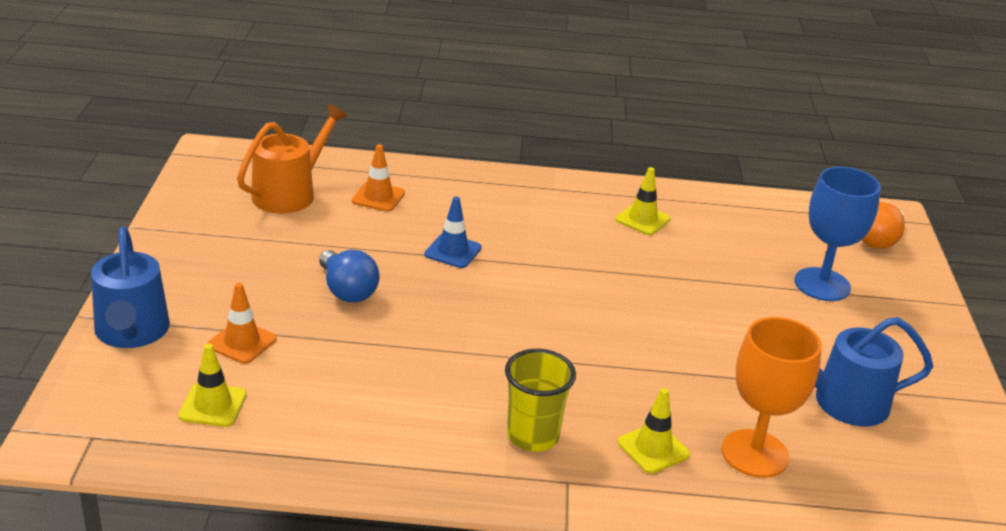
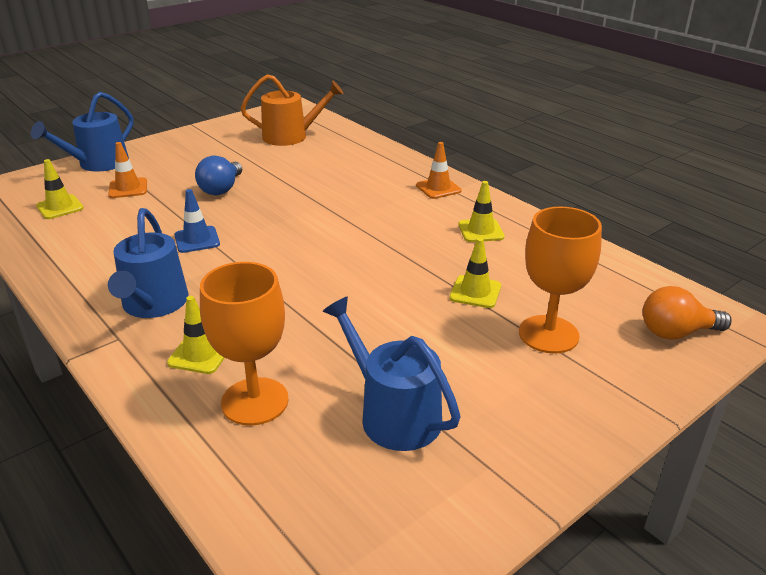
camera: 50 degrees right, 0 degrees up
orange traffic cone [352,144,405,212] -> orange traffic cone moved to [416,142,462,199]
blue traffic cone [424,197,482,268] -> blue traffic cone moved to [174,189,220,253]
yellow cup [505,349,576,452] -> blue watering can [108,208,189,318]
blue goblet [795,167,881,301] -> orange goblet [519,207,602,354]
none -> yellow traffic cone [449,238,501,308]

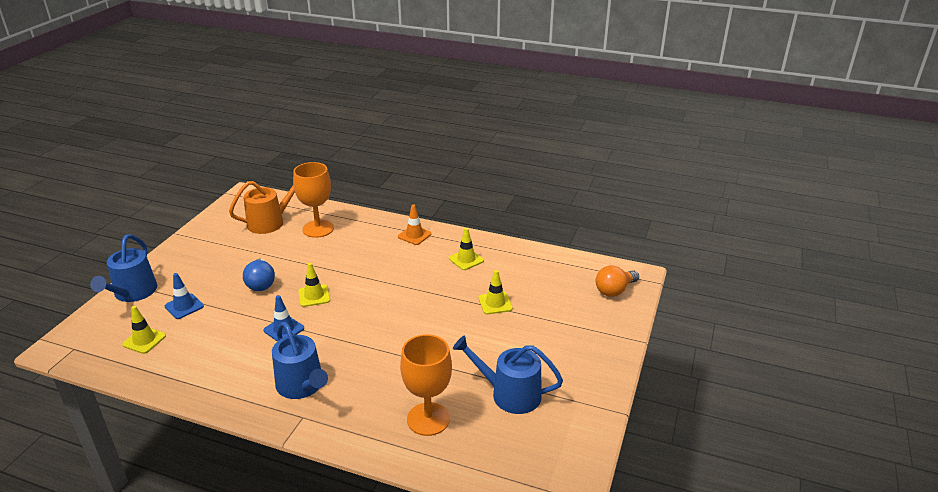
camera: 30 degrees left, 0 degrees up
orange traffic cone [108,142,147,198] -> blue traffic cone [165,273,204,319]
yellow traffic cone [167,296,224,374] -> yellow traffic cone moved to [298,263,330,307]
orange goblet [519,207,602,354] -> orange goblet moved to [293,162,334,238]

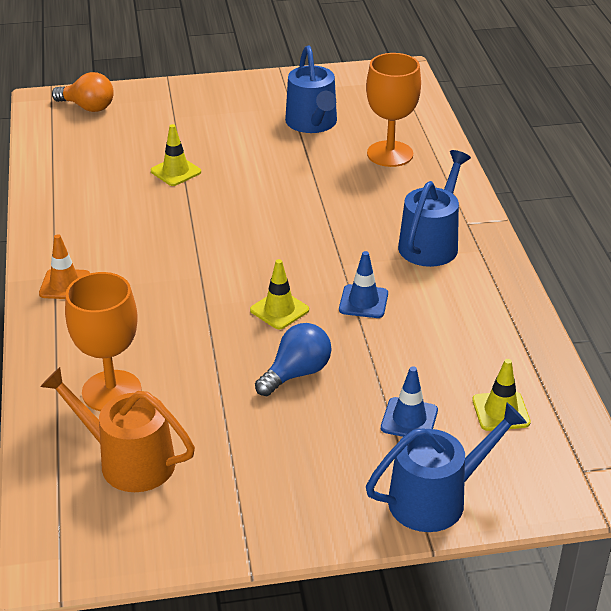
camera: 120 degrees left, 5 degrees up
yellow traffic cone [449,228,484,270] -> none

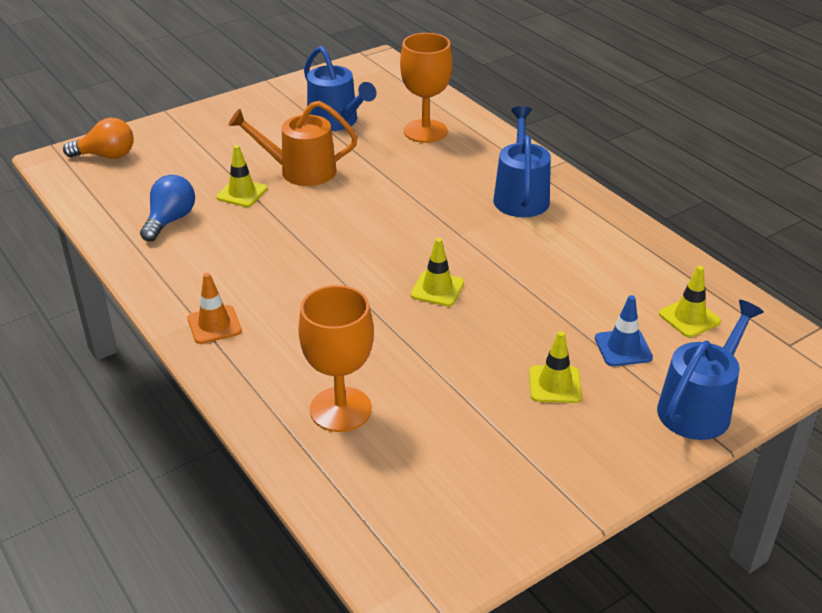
camera: 25 degrees left, 0 degrees up
orange watering can [40,367,195,492] -> orange watering can moved to [228,101,358,186]
blue light bulb [255,323,331,396] -> blue light bulb moved to [140,175,195,242]
blue traffic cone [339,251,388,318] -> none
none -> yellow traffic cone [529,331,582,403]

